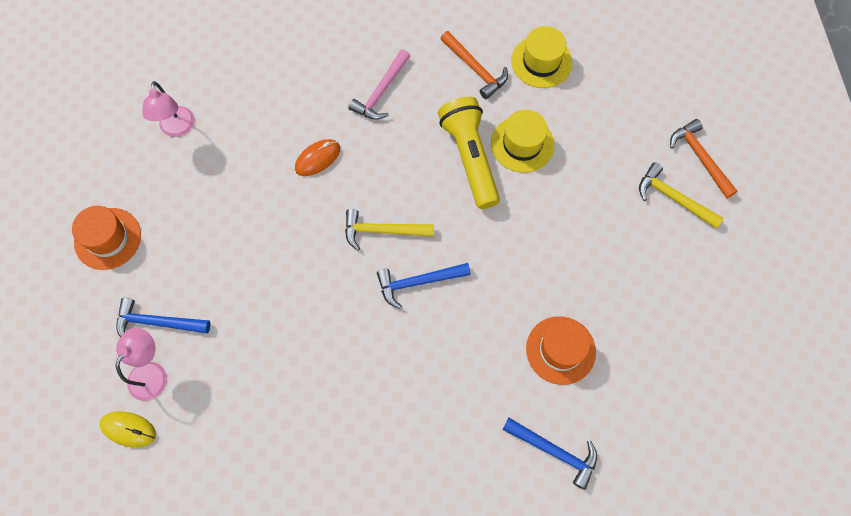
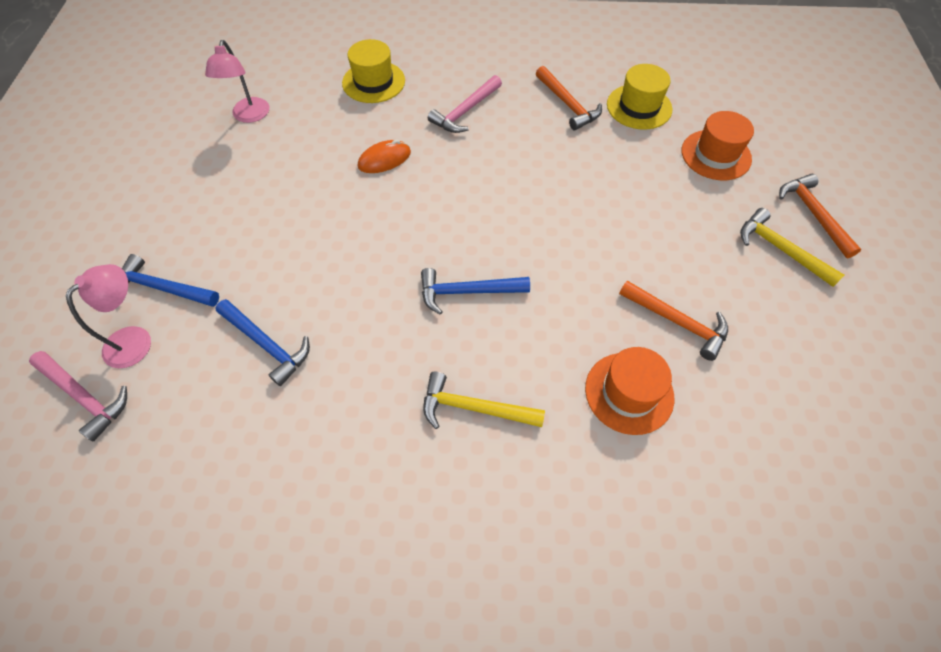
camera: 10 degrees right, 10 degrees down
orange hat [72,206,141,270] -> orange hat moved to [682,111,754,180]
yellow mouse [99,411,156,448] -> pink hammer [29,351,127,442]
yellow hammer [345,209,434,250] -> yellow hammer moved to [423,372,545,429]
yellow flashlight [438,97,500,209] -> none
yellow hat [491,110,554,173] -> yellow hat moved to [342,39,405,103]
blue hammer [502,418,597,490] -> blue hammer moved to [216,299,310,386]
none -> orange hammer [619,280,728,361]

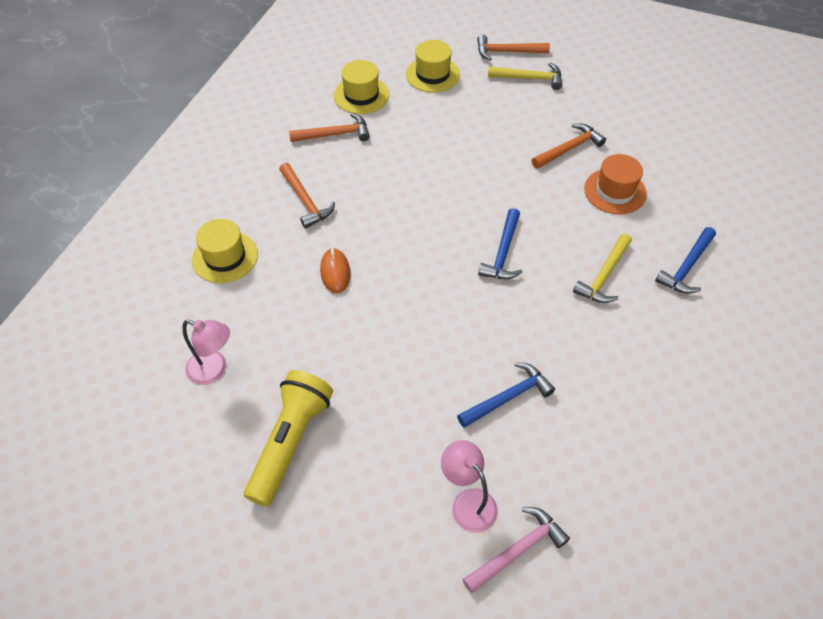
camera: 70 degrees left, 5 degrees down
blue hammer [122,254,219,307] -> blue hammer moved to [655,227,716,294]
pink hammer [428,75,502,133] -> orange hammer [279,163,335,228]
orange hat [682,111,754,180] -> yellow hat [406,40,460,93]
yellow hammer [740,208,844,287] -> yellow hammer turned 150 degrees counterclockwise [488,63,562,90]
none -> yellow flashlight [244,370,333,507]

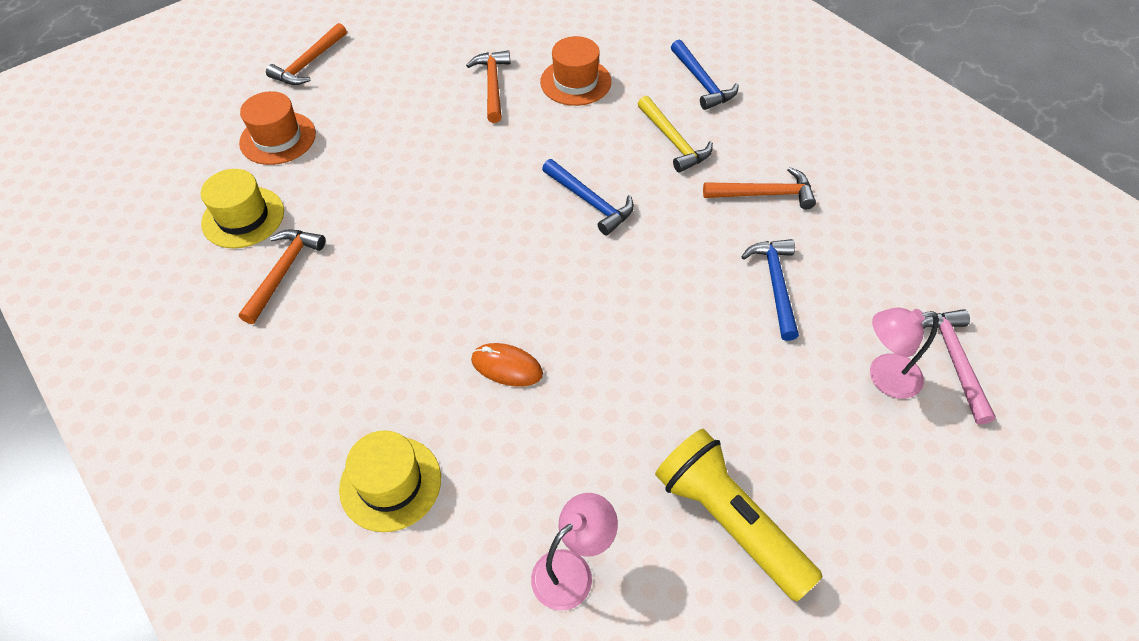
camera: 60 degrees left, 0 degrees up
orange hammer [279,163,335,228] -> orange hammer moved to [703,167,816,209]
yellow hat [406,40,460,93] -> orange hat [239,91,316,165]
yellow hammer [488,63,562,90] -> none

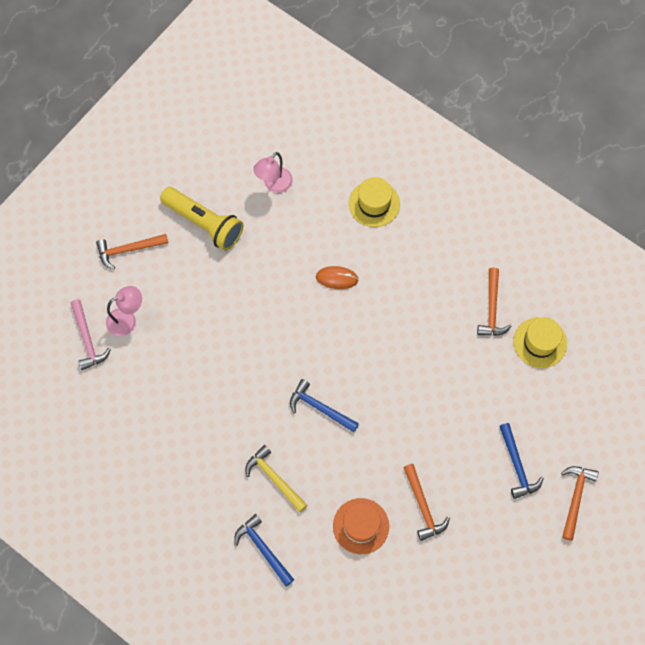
camera: 165 degrees right, 15 degrees up
orange hat [239,91,316,165] -> none
orange hammer [703,167,816,209] -> orange hammer moved to [96,234,168,269]
blue hammer [741,239,799,341] -> blue hammer moved to [499,423,544,499]

